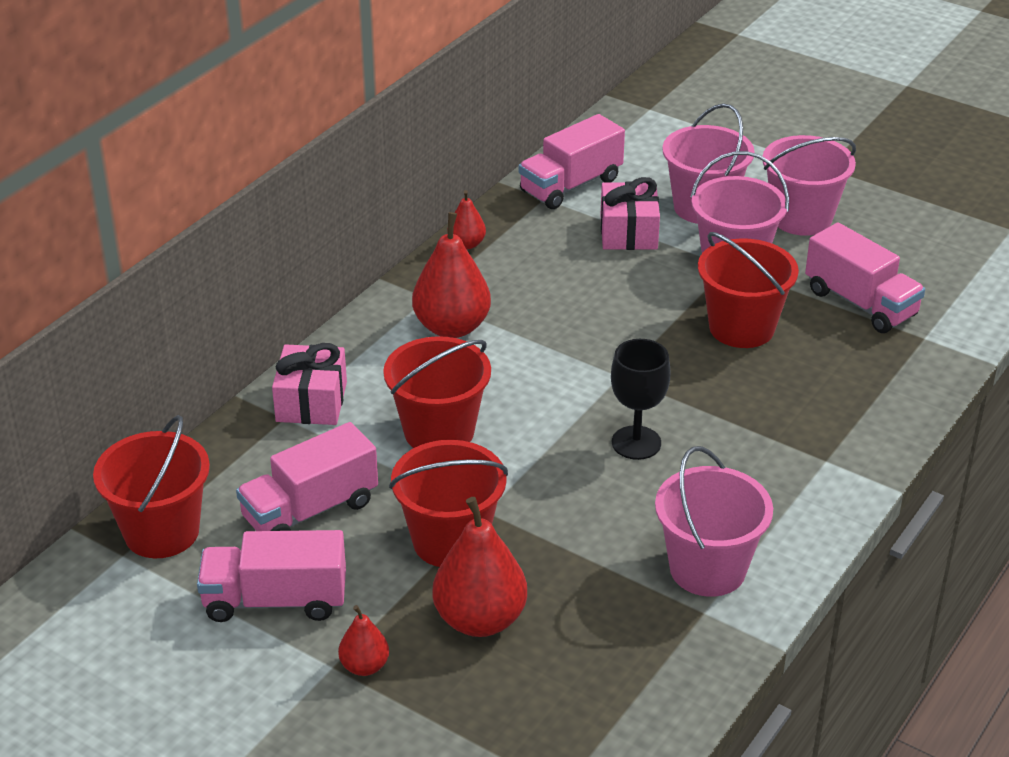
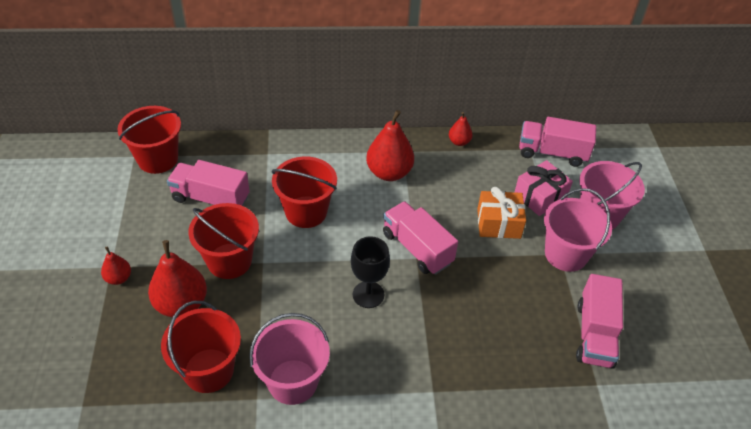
camera: 50 degrees right, 10 degrees up
pink truck [197,530,346,622] -> pink truck moved to [383,201,458,275]
pink gift [272,343,347,425] -> none
red bucket [698,232,799,348] -> red bucket moved to [161,301,241,393]
pink bucket [763,135,856,236] -> none
none -> orange gift [477,187,526,239]

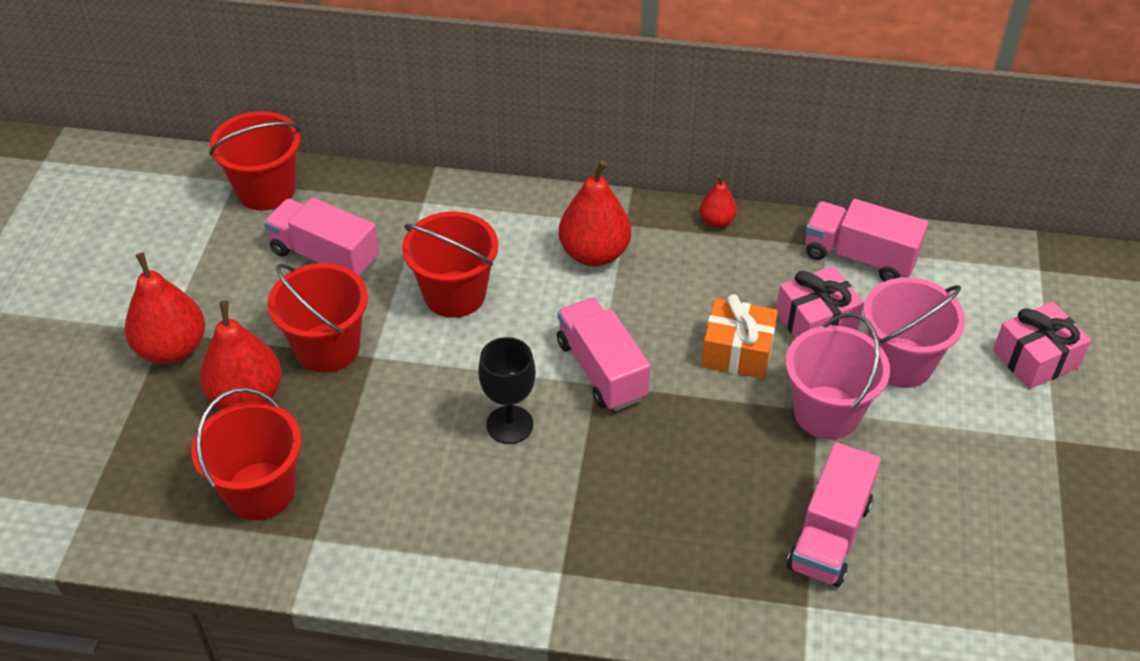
camera: 15 degrees right, 0 degrees up
red pear [101,246,131,285] -> red pear [125,253,205,364], size x1.91
pink bucket [249,313,330,405] -> none
none -> pink gift [993,302,1091,389]

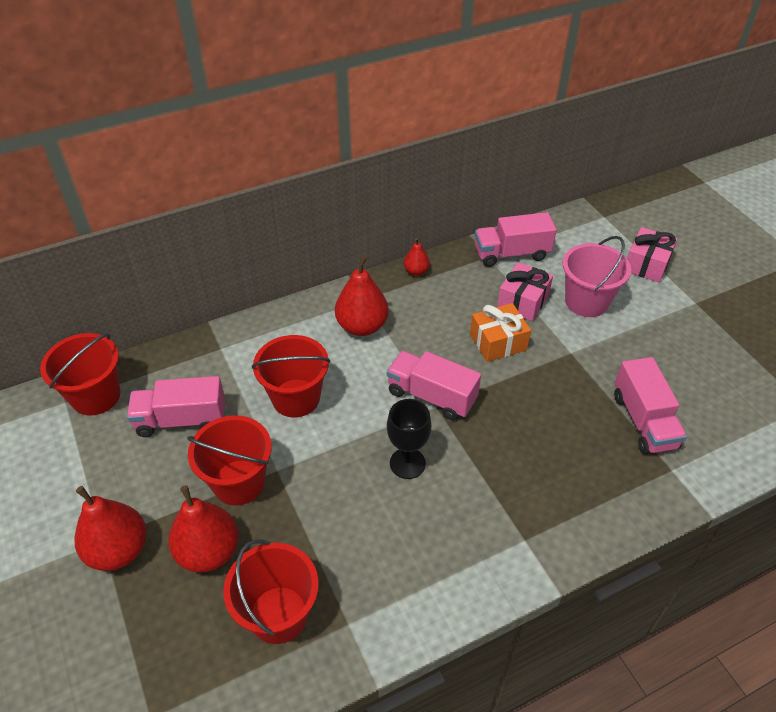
camera: 35 degrees left, 0 degrees up
pink bucket [786,313,890,439] -> none

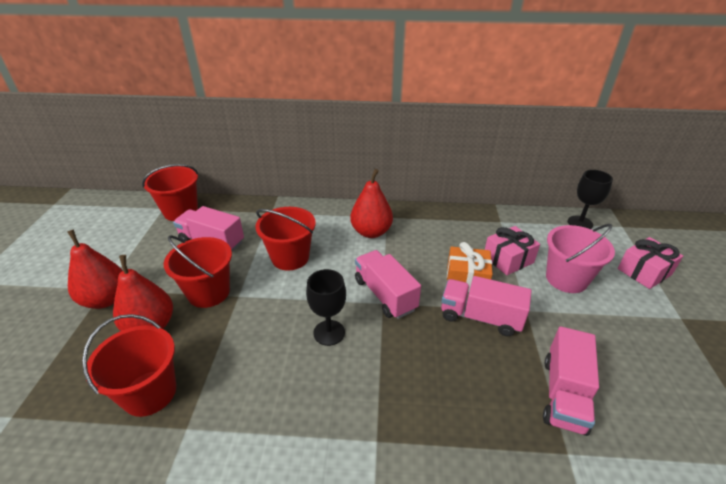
camera: 30 degrees right, 10 degrees down
red pear [404,238,430,276] -> none
pink truck [475,212,557,267] -> pink truck moved to [441,276,531,336]
none -> black goblet [568,170,613,229]

